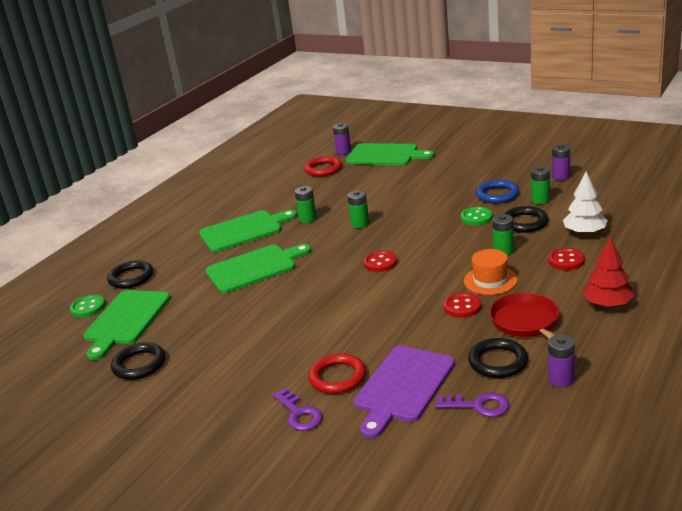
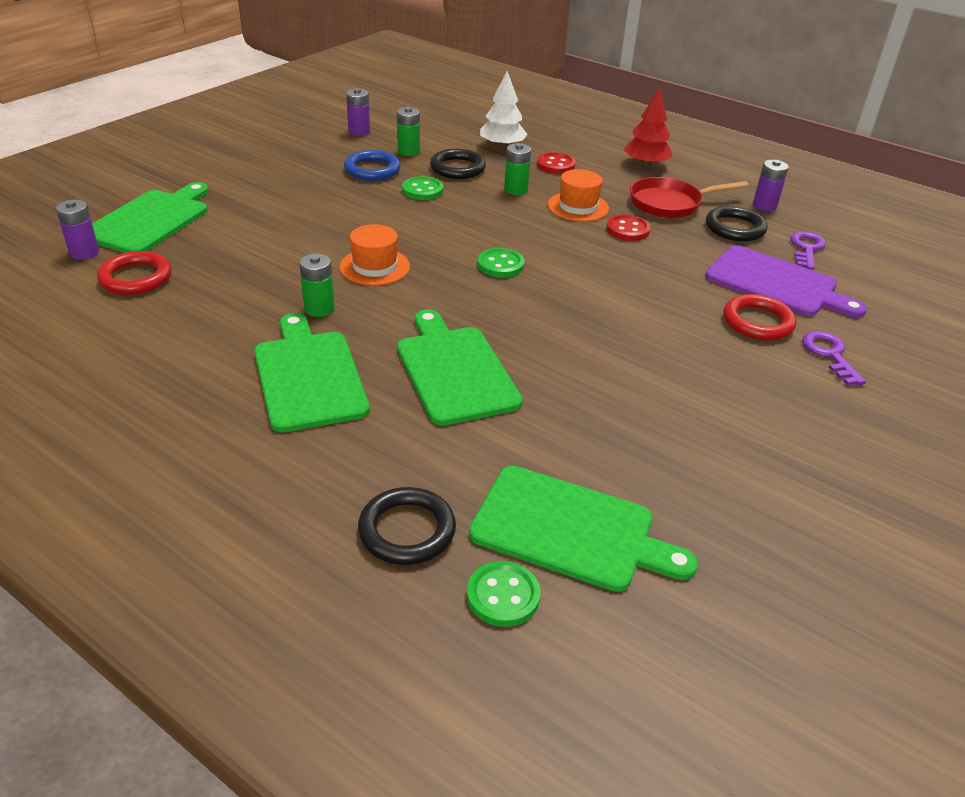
camera: 90 degrees left, 10 degrees up
black ring [111,342,165,380] -> none
purple key [273,388,322,431] -> purple key turned 75 degrees counterclockwise [802,331,866,385]
green battery [348,190,369,228] -> orange hat [340,224,410,286]
red button [363,251,397,272] -> green button [478,248,525,278]

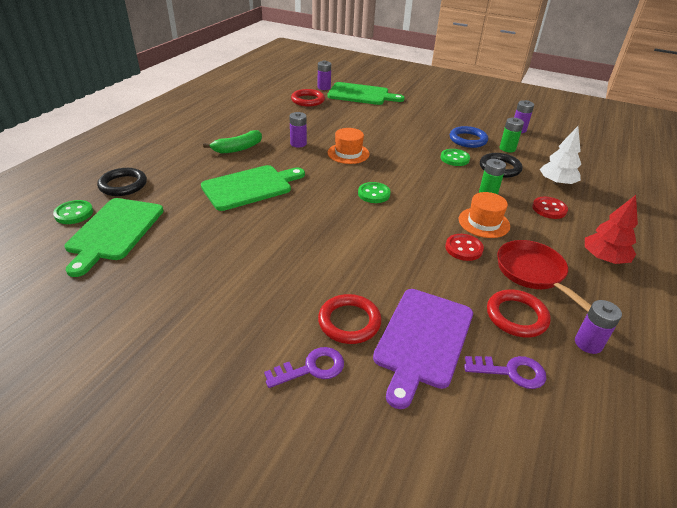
camera: 80 degrees right, 0 degrees up
green cutting board [254,313,370,432] -> green banana [203,130,262,154]
green battery [299,253,335,317] -> purple battery [289,112,307,148]
black ring [706,206,768,242] -> red ring [487,290,551,337]

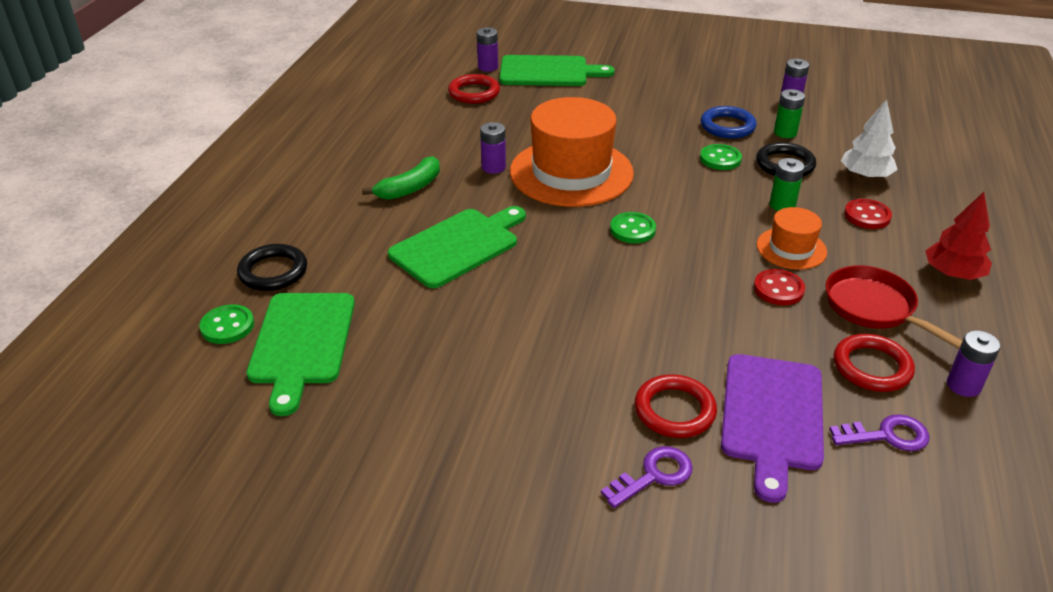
camera: 10 degrees left, 0 degrees up
orange hat [328,128,370,164] -> orange hat [510,97,634,207], size x2.01

